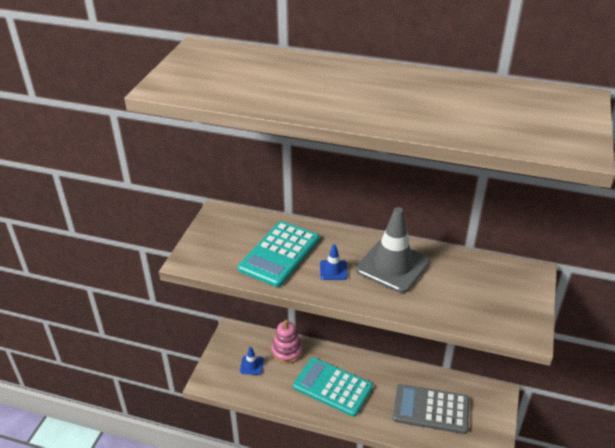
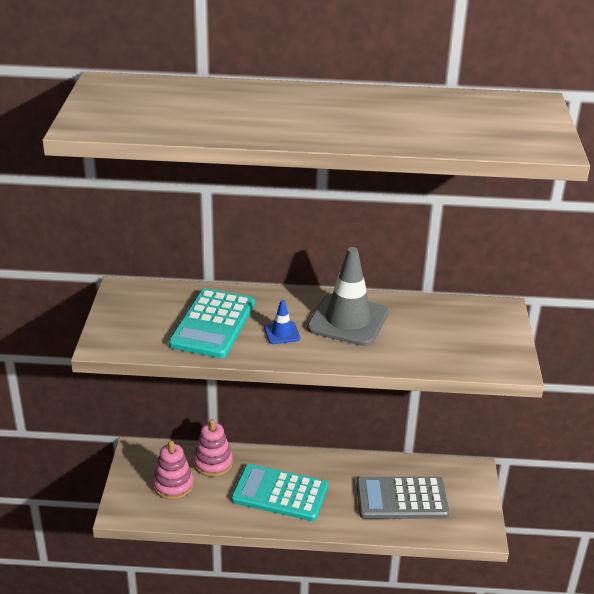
camera: 15 degrees left, 5 degrees down
blue traffic cone [240,347,264,375] -> pink stacking toy [153,441,194,500]

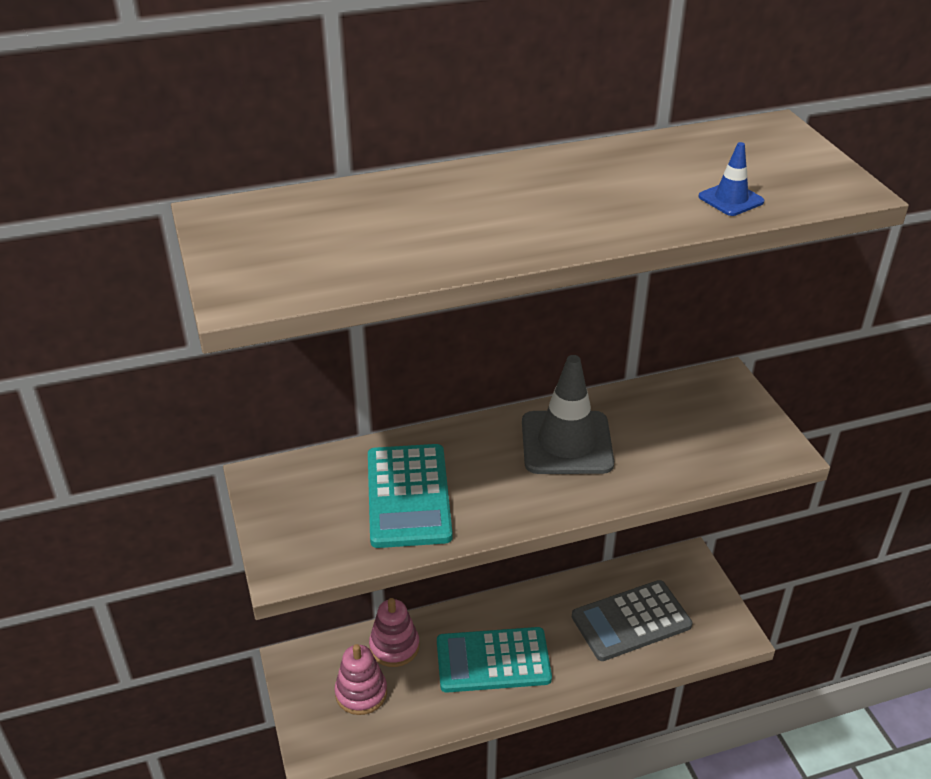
camera: 20 degrees left, 5 degrees up
blue traffic cone [264,300,300,344] -> blue traffic cone moved to [699,142,764,216]

